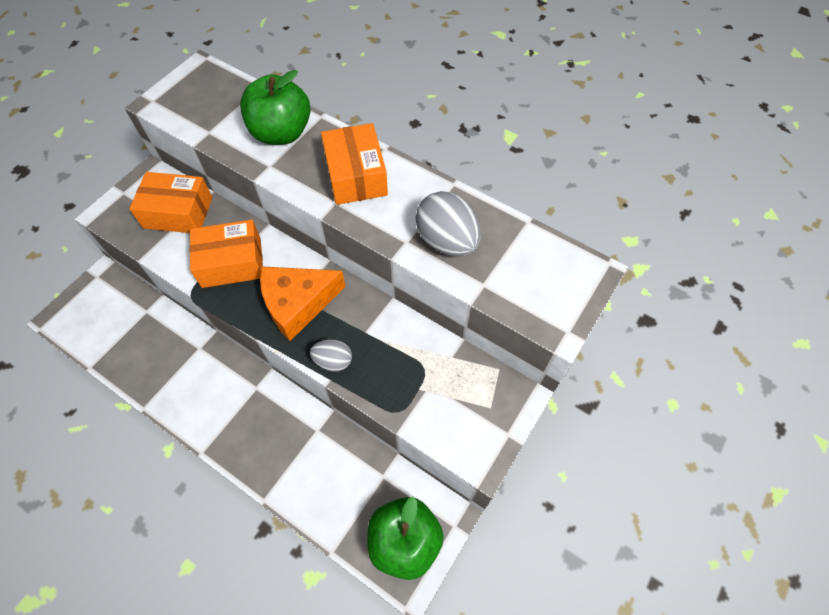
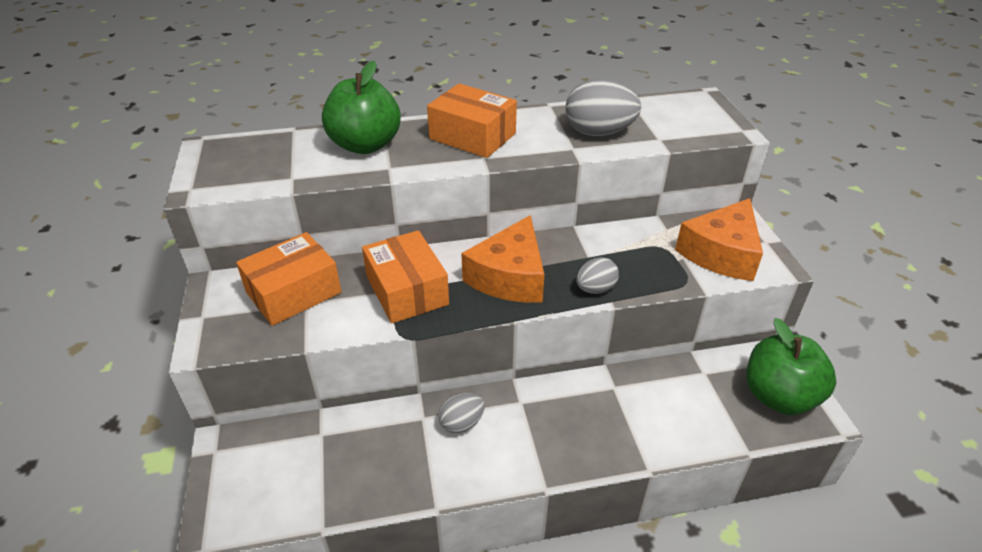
camera: 45 degrees left, 20 degrees down
orange box [189,220,263,288] -> orange box turned 60 degrees counterclockwise [362,230,449,323]
none -> grey egg [439,393,485,433]
none -> orange cheese [675,198,763,281]

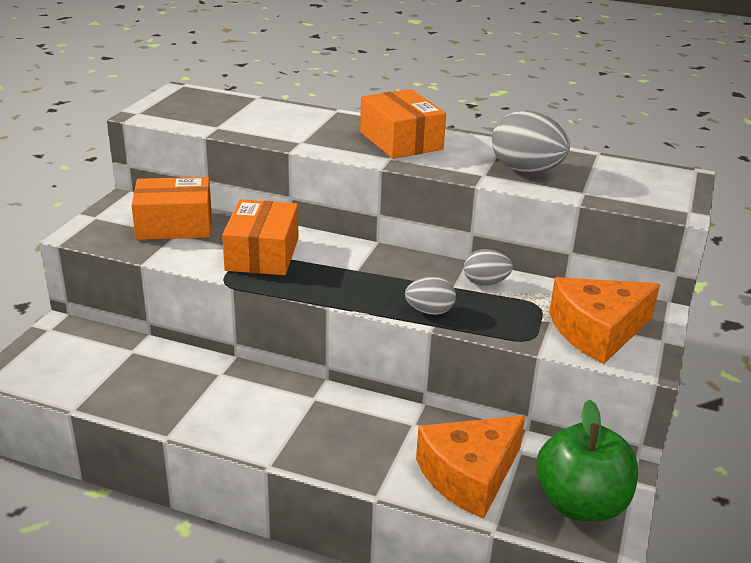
camera: 30 degrees right, 10 degrees down
green apple [322,61,401,154] -> none
grey egg [439,393,485,433] -> grey egg moved to [464,249,513,286]
orange cheese [461,215,544,303] -> orange cheese moved to [416,416,525,519]

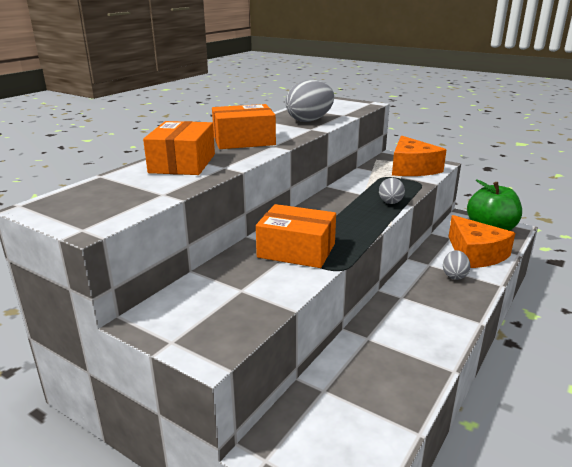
camera: 75 degrees left, 5 degrees down
orange box [131,177,212,240] -> orange box moved to [143,121,215,175]
grey egg [464,249,513,286] -> grey egg moved to [443,250,470,280]

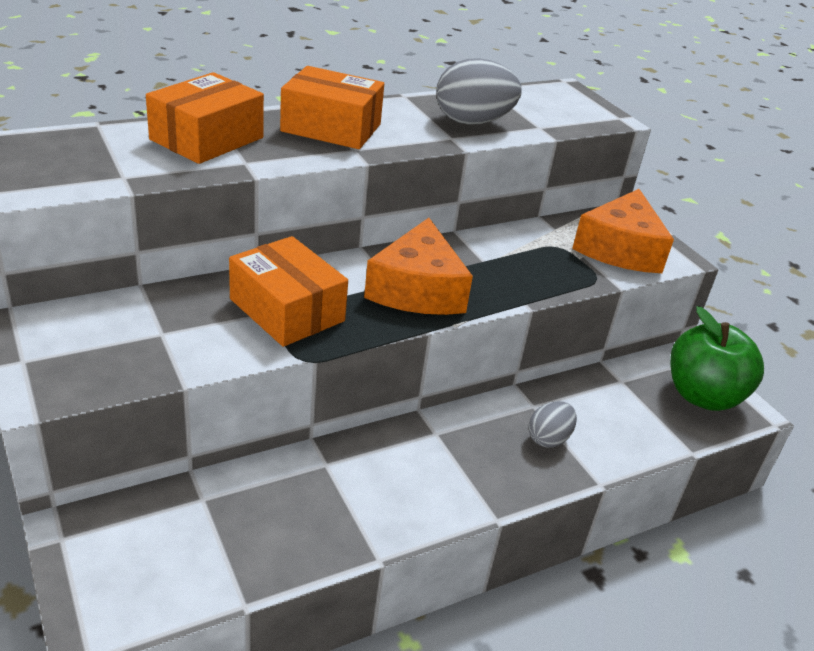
camera: 25 degrees right, 10 degrees up
grey egg [379,178,405,204] -> none
orange cheese [449,215,515,268] -> orange cheese moved to [364,218,473,315]

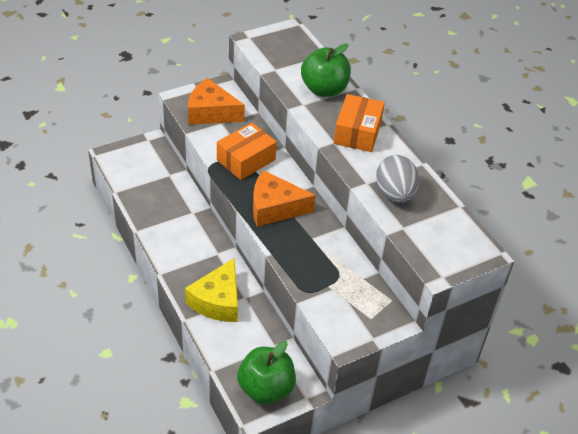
camera: 90 degrees right, 10 degrees up
orange box [146,72,264,164] -> green apple [301,43,351,97]
grey egg [528,401,577,448] -> yellow cheese [185,258,238,322]
orange cheese [572,189,674,273] -> orange cheese moved to [188,78,245,125]

